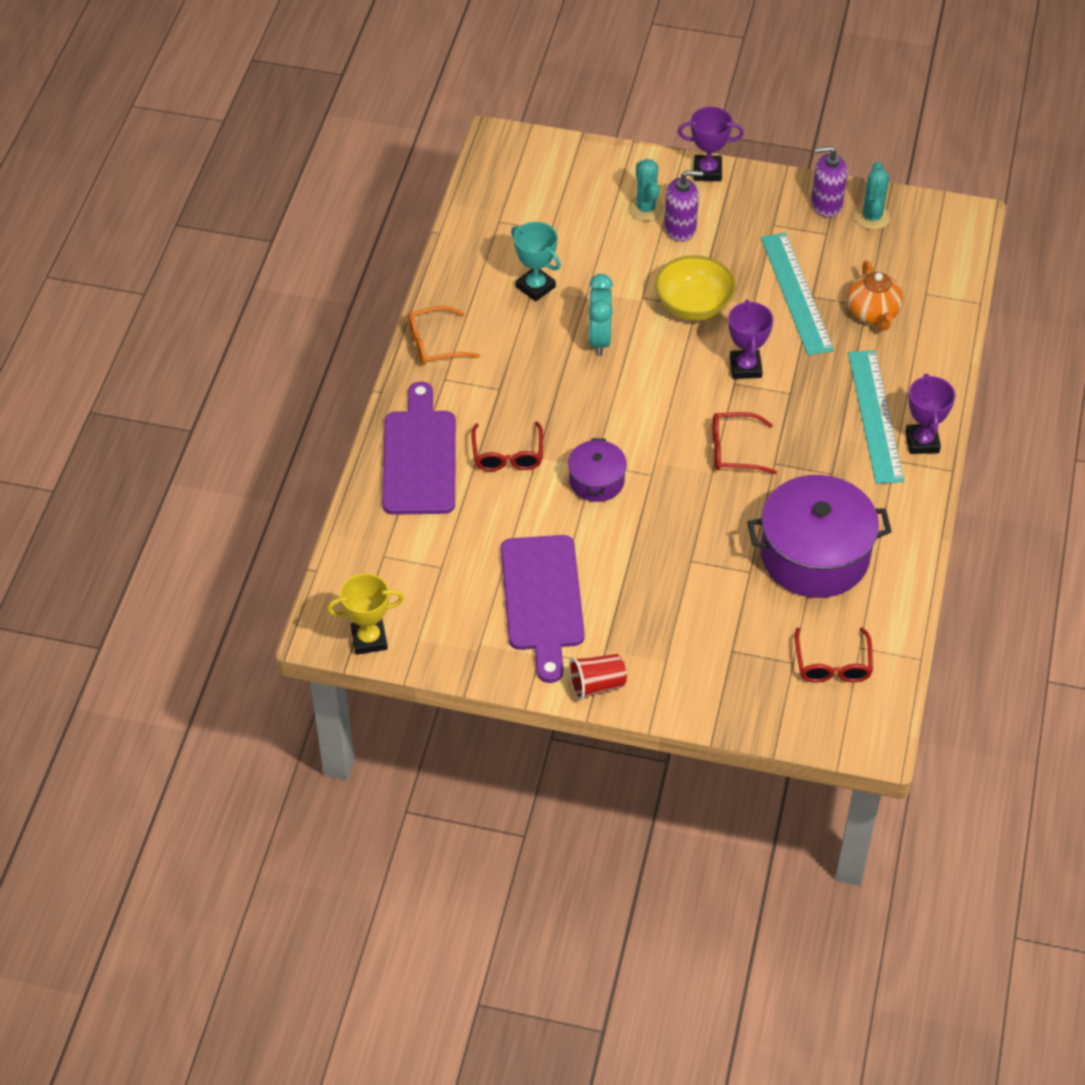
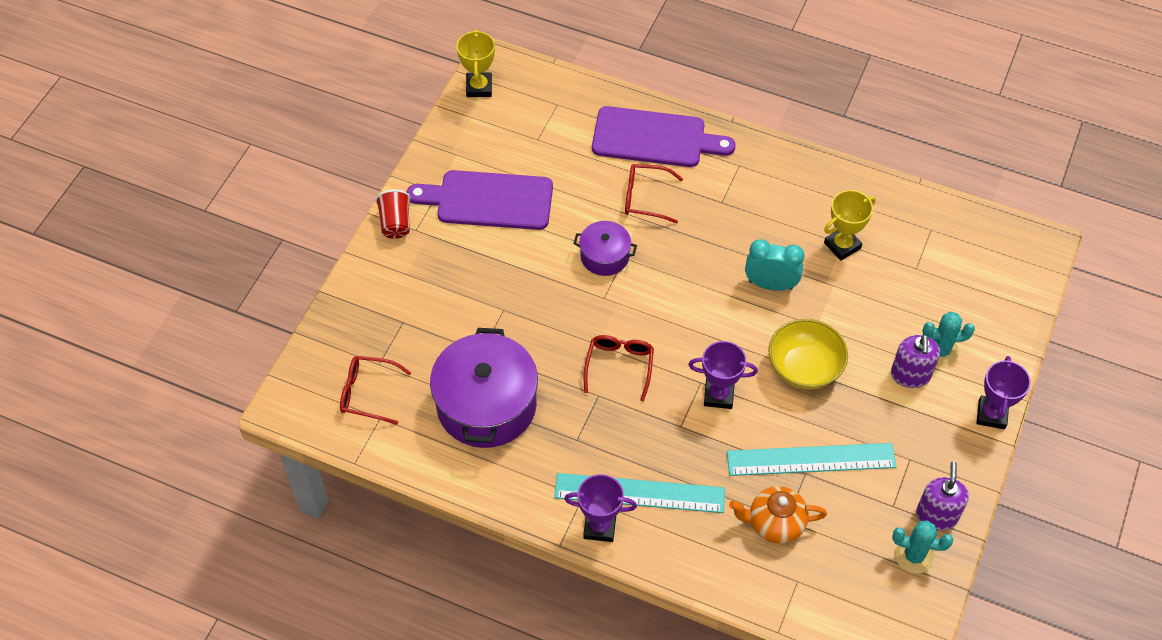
camera: 100 degrees right, 5 degrees up
orange glasses [408,306,480,365] -> none
turquoise trophy [511,222,561,302] -> yellow trophy [824,190,876,261]

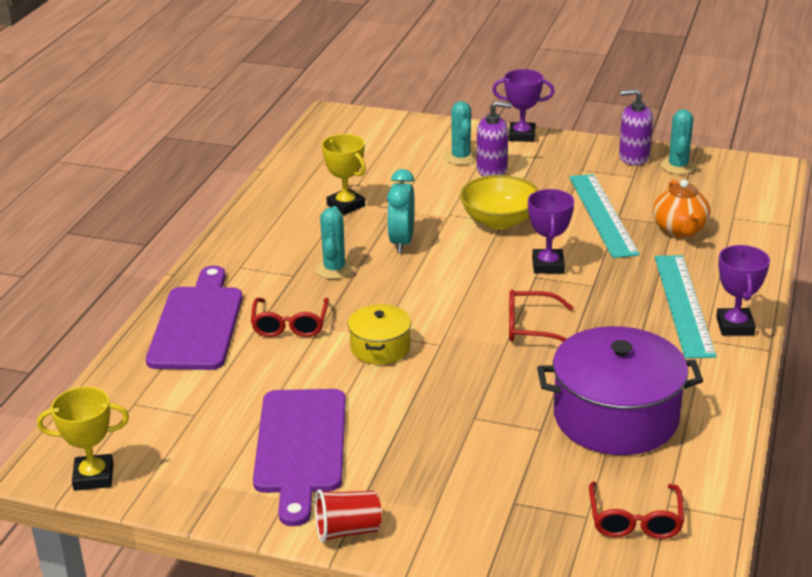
camera: 95 degrees left, 25 degrees down
purple pot [573,221,637,276] -> yellow pot [348,304,411,365]
none -> turquoise cactus [315,206,354,279]

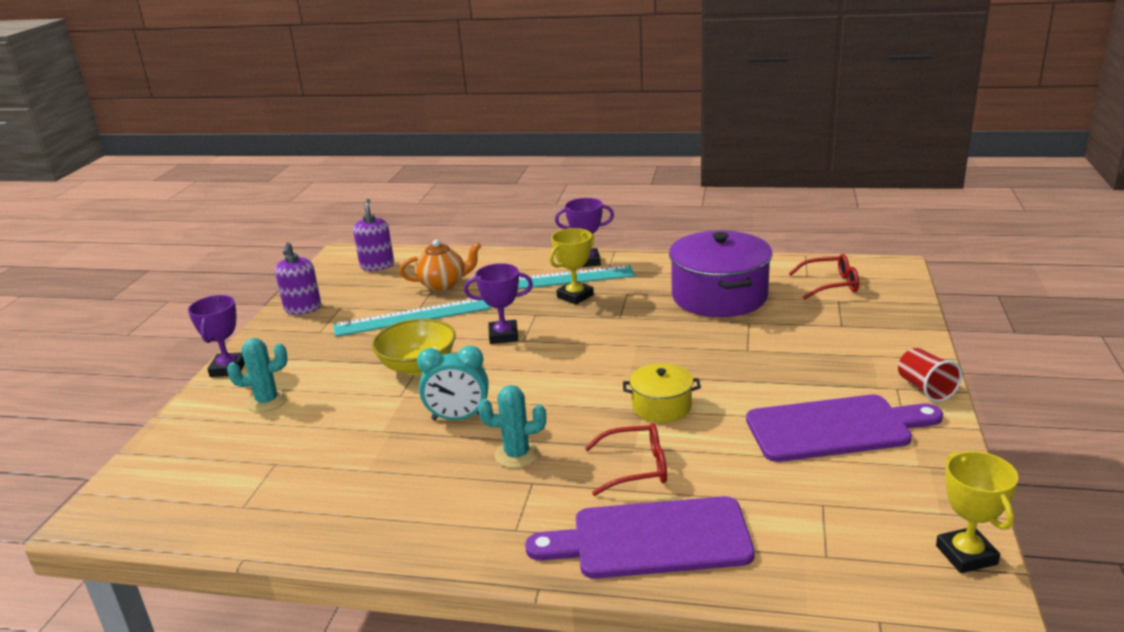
camera: 95 degrees left, 5 degrees down
yellow trophy [322,134,366,215] -> yellow trophy moved to [549,228,594,305]
purple soap dispenser [477,101,512,177] -> purple soap dispenser moved to [353,199,394,271]
red glasses [509,290,574,342] -> none
turquoise cactus [661,109,696,174] -> none

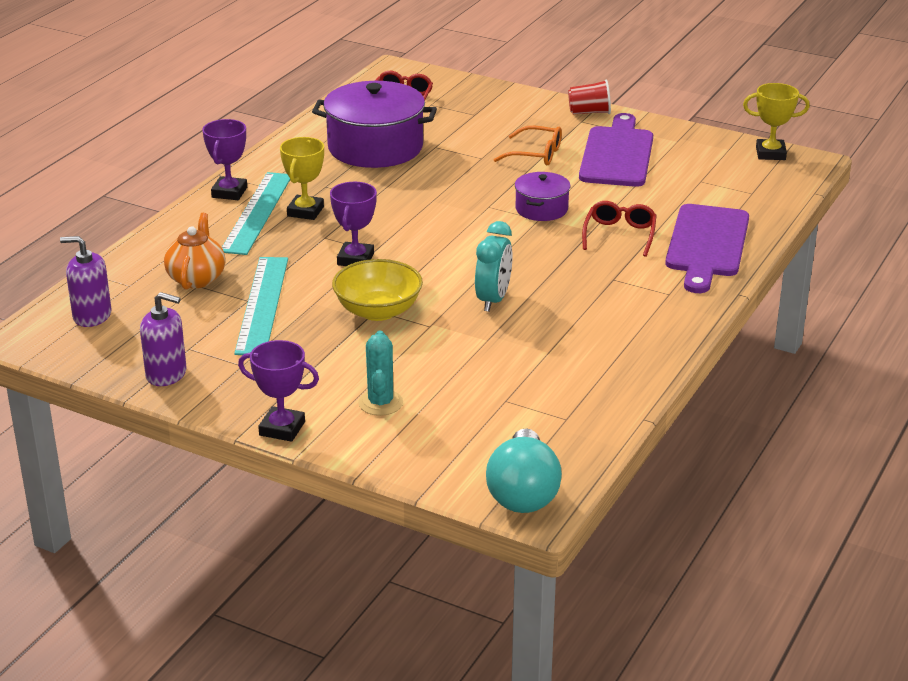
camera: 75 degrees left, 5 degrees up
turquoise cactus [478,385,546,468] -> none
yellow trophy [549,228,594,305] -> yellow trophy turned 45 degrees clockwise [280,137,324,220]
yellow pot [623,363,701,423] -> purple pot [515,172,570,221]
none -> turquoise light bulb [486,428,562,513]
none -> orange glasses [493,126,562,166]

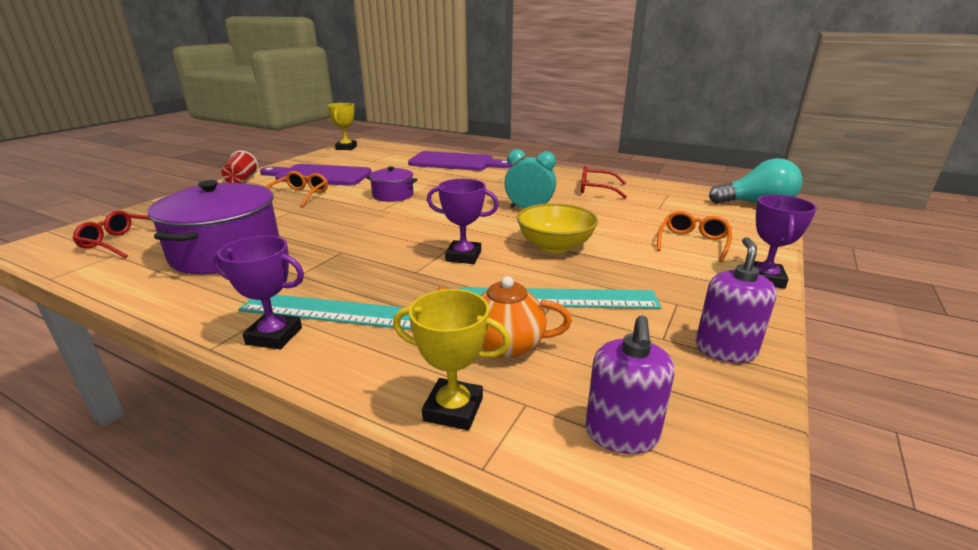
camera: 90 degrees left, 5 degrees down
yellow trophy [280,137,324,220] -> yellow trophy moved to [393,289,511,430]
turquoise cactus [358,331,403,416] -> orange glasses [657,211,732,263]
red glasses [582,201,657,257] -> red glasses moved to [581,166,627,198]

